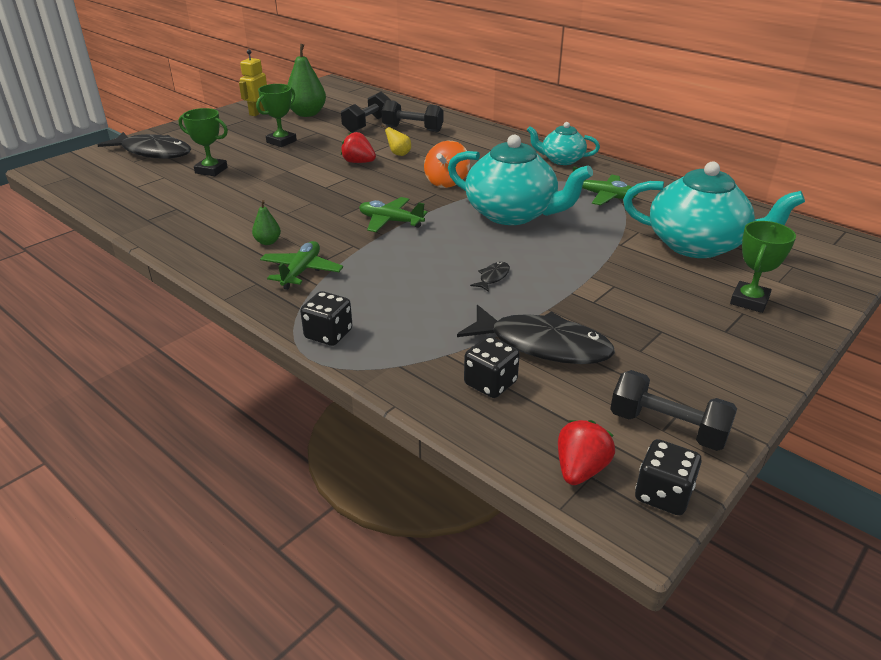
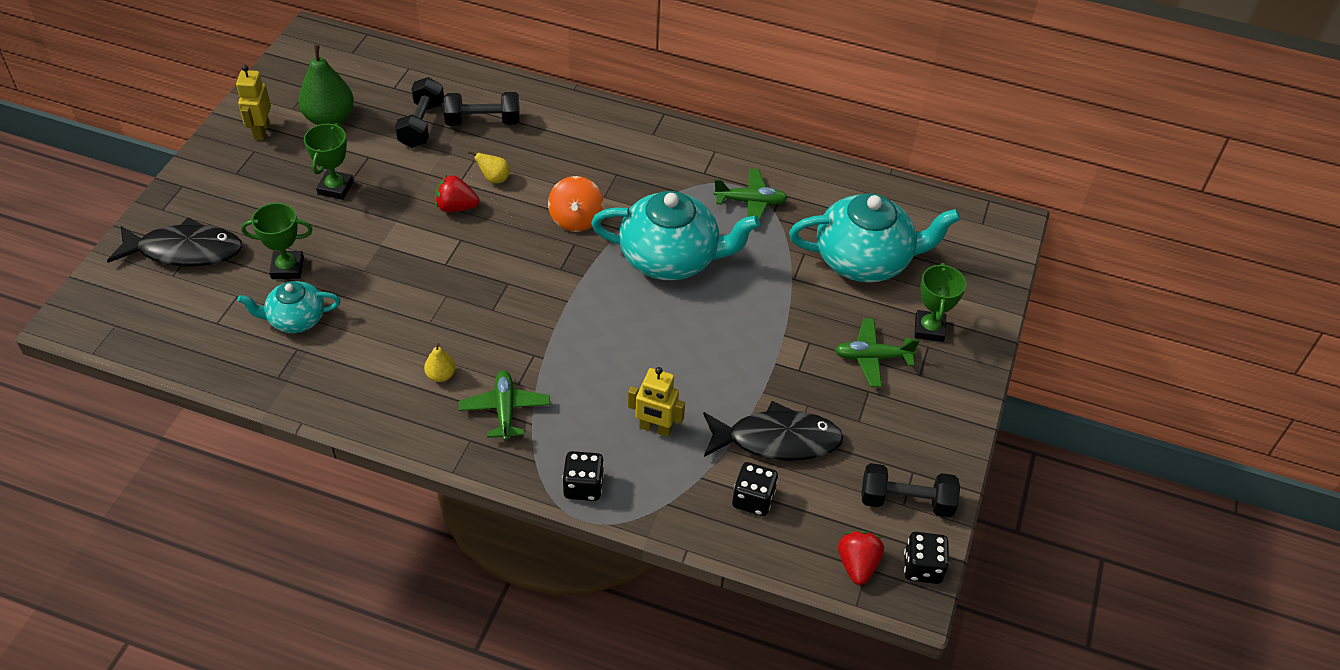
camera: 25 degrees left, 15 degrees up
green pear [252,200,281,245] -> yellow pear [424,343,455,382]
green plane [359,197,428,232] -> green plane moved to [835,318,920,387]
black fish [470,262,510,292] -> none
turquoise teapot [527,122,600,165] -> turquoise teapot moved to [238,281,341,333]
none -> yellow robot [628,367,685,437]

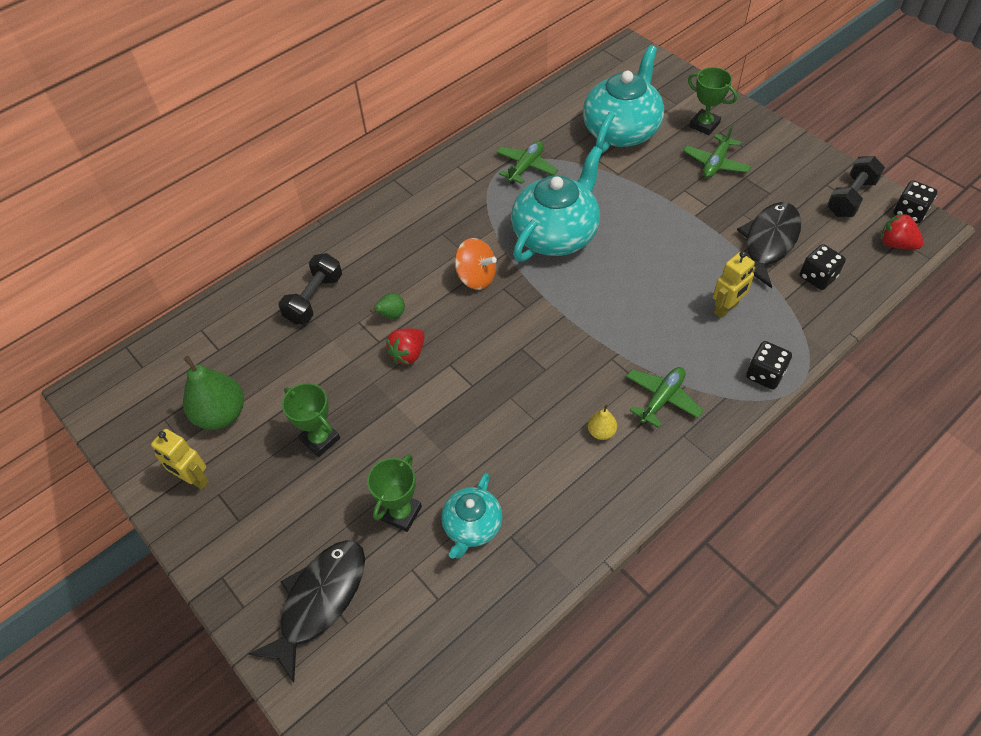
camera: 55 degrees left, 5 degrees up
black dumbbell [395,77,444,148] -> none
green plane [459,370,550,441] -> green plane turned 105 degrees clockwise [626,367,703,428]
yellow pear [469,151,510,183] -> green pear [370,293,405,319]

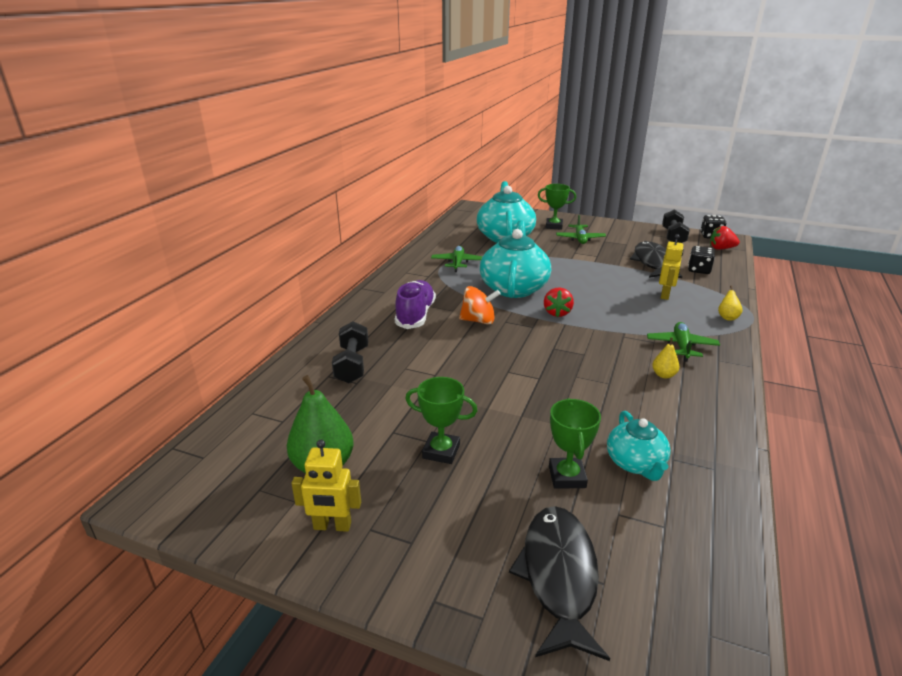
camera: 30 degrees left, 25 degrees down
green pear [370,293,405,319] -> none
red strawberry [386,328,425,365] -> red strawberry moved to [544,287,574,317]
black dice [746,341,792,390] -> yellow pear [718,286,743,321]
none -> purple shoe [395,280,436,329]

